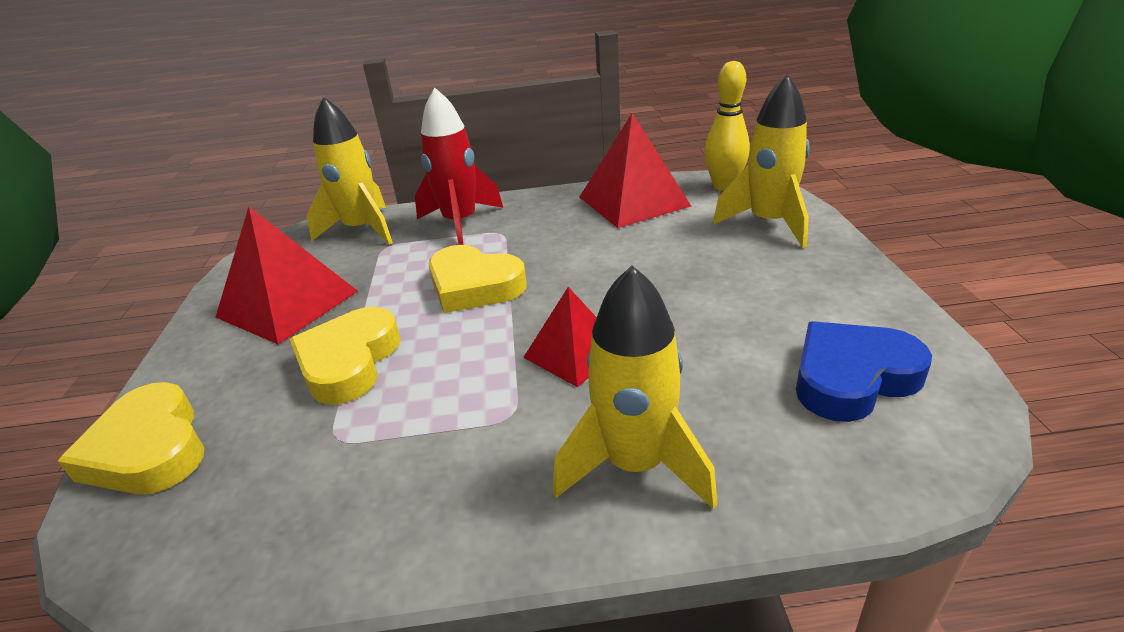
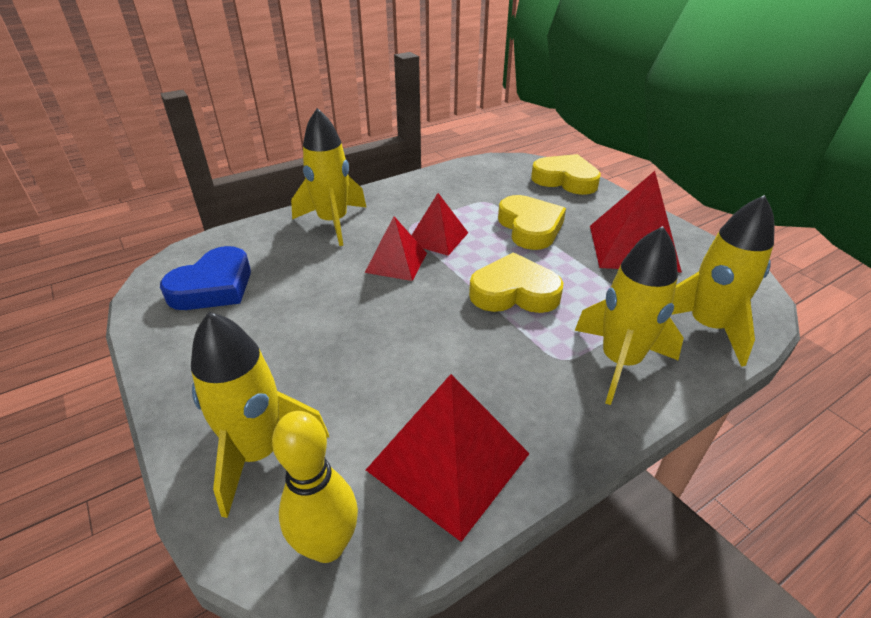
camera: 150 degrees right, 5 degrees up
red rocket [415,88,503,245] -> yellow rocket [575,226,684,405]
none -> red pyramid [411,193,468,256]

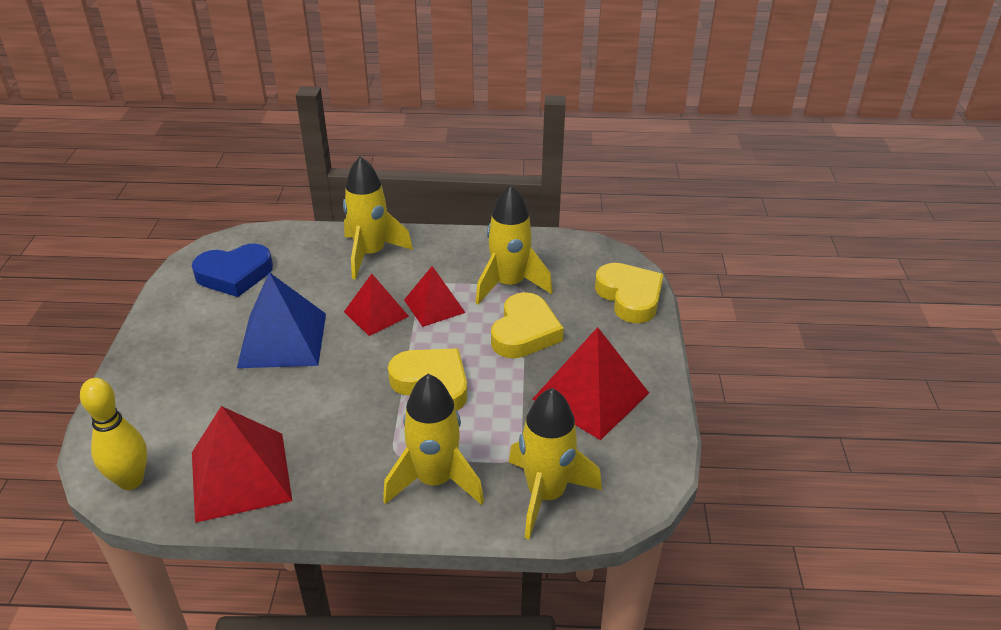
camera: 35 degrees right, 0 degrees up
yellow rocket [191,312,330,518] -> yellow rocket moved to [475,185,553,304]
none -> blue pyramid [237,272,326,368]

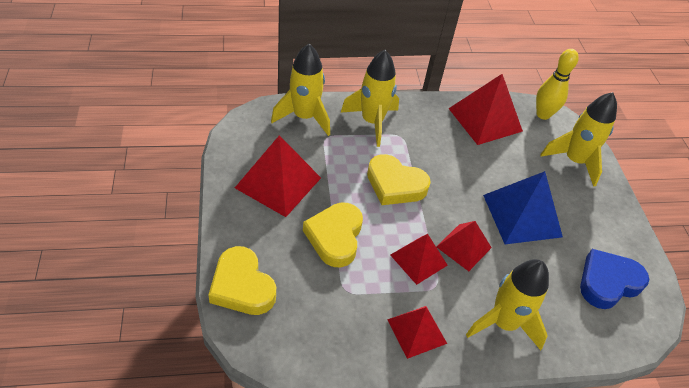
camera: 165 degrees right, 10 degrees up
yellow rocket [475,185,553,304] -> yellow rocket moved to [540,92,617,187]
none -> red pyramid [387,306,447,359]

